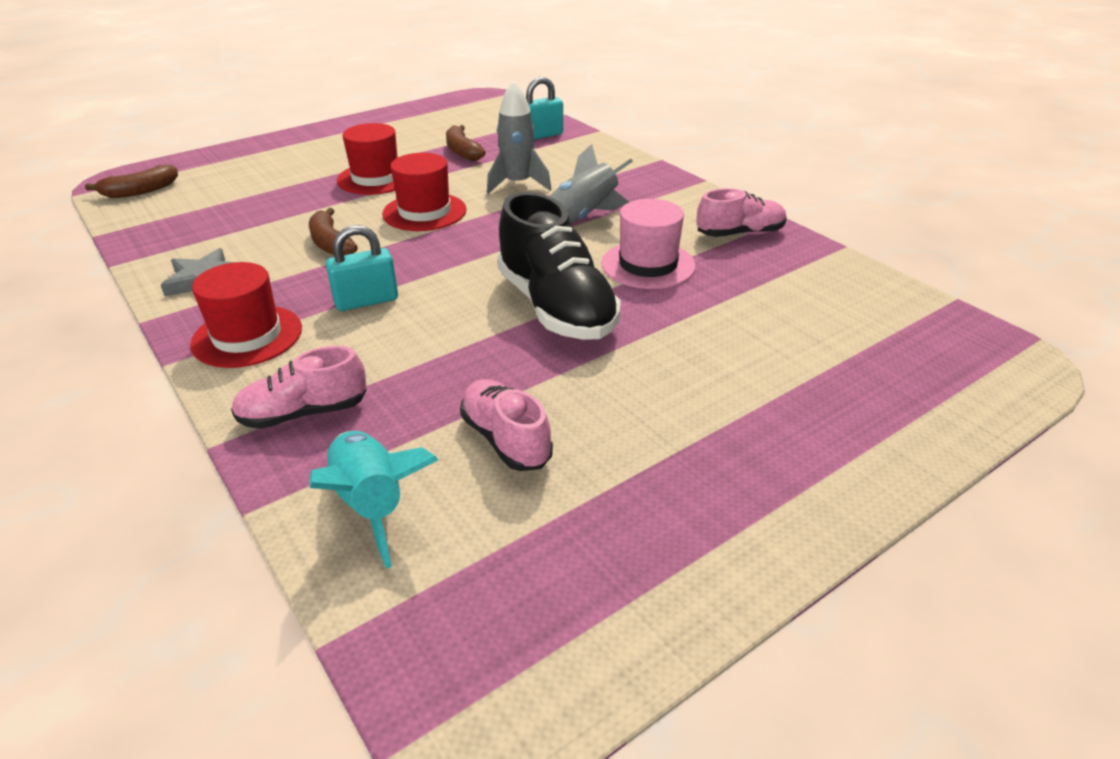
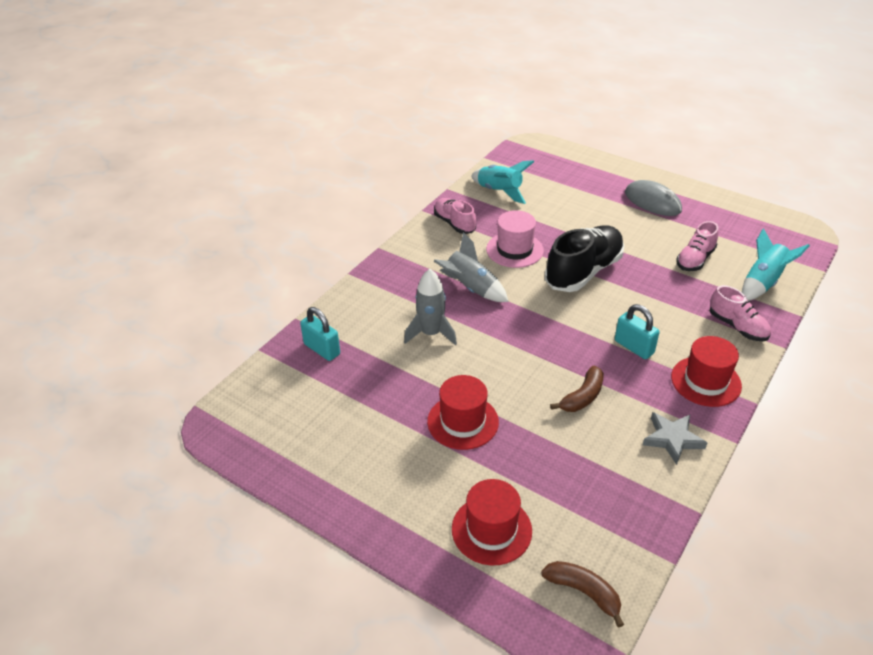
camera: 110 degrees left, 5 degrees up
red hat [382,153,466,231] -> red hat moved to [452,479,532,565]
brown banana [446,125,486,161] -> none
none -> turquoise rocket [471,160,534,204]
none -> grey mouse [625,180,682,216]

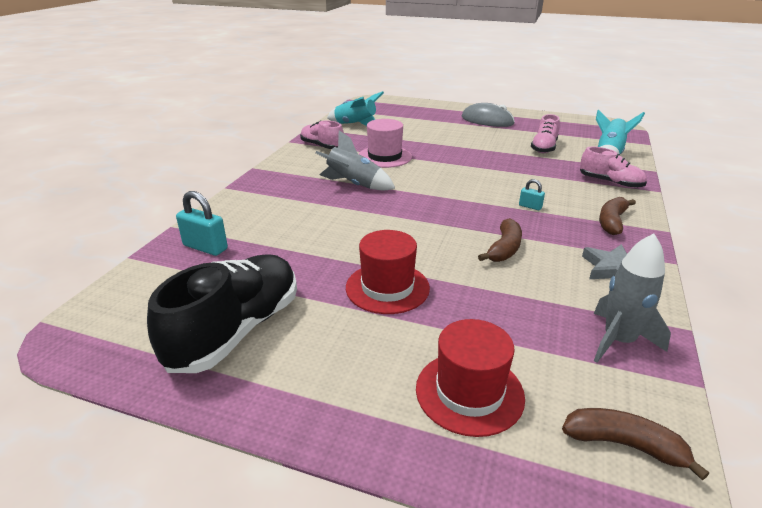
camera: 15 degrees left, 10 degrees down
grey rocket [404,269,457,346] -> grey rocket moved to [594,233,671,363]
black shoe [545,225,624,292] -> black shoe moved to [147,254,297,373]
turquoise padlock [615,304,659,359] -> turquoise padlock [519,179,545,210], size x0.55
red hat [671,336,742,407] -> brown banana [599,197,636,235]

